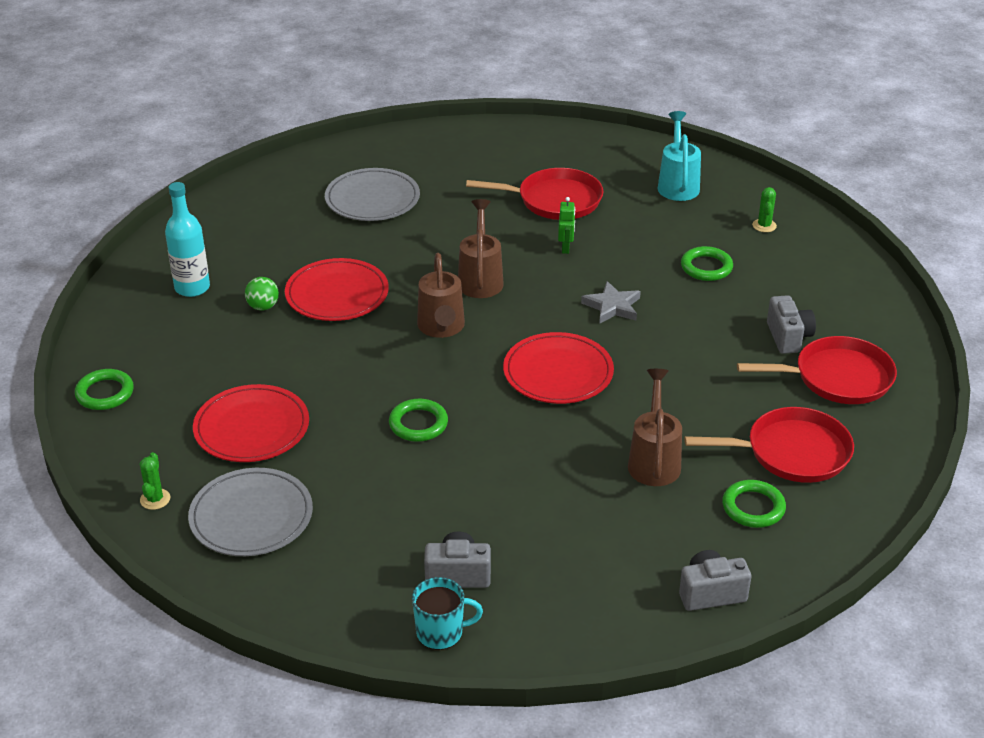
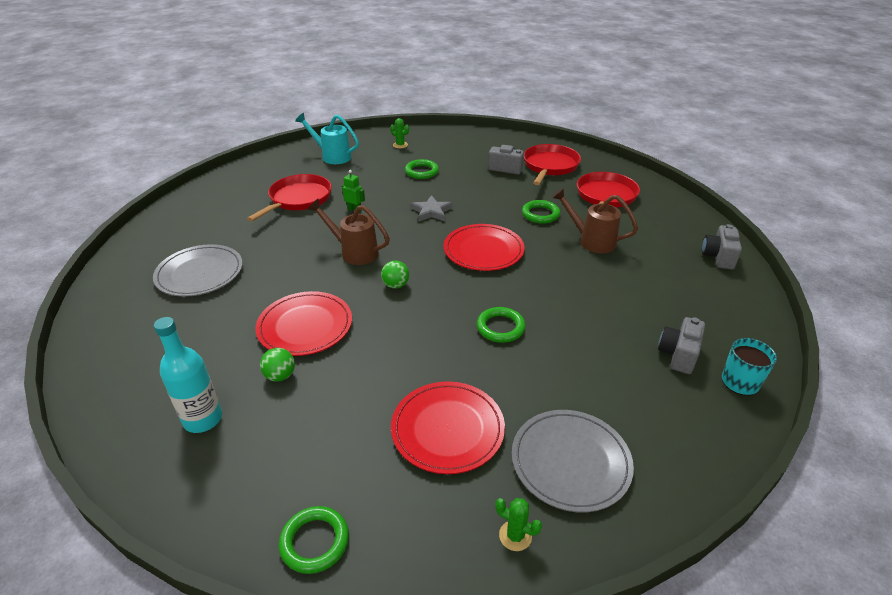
camera: 65 degrees left, 0 degrees up
brown watering can [417,253,465,338] -> green ball [381,260,409,289]
green ring [722,480,786,528] -> green ring moved to [522,200,560,224]

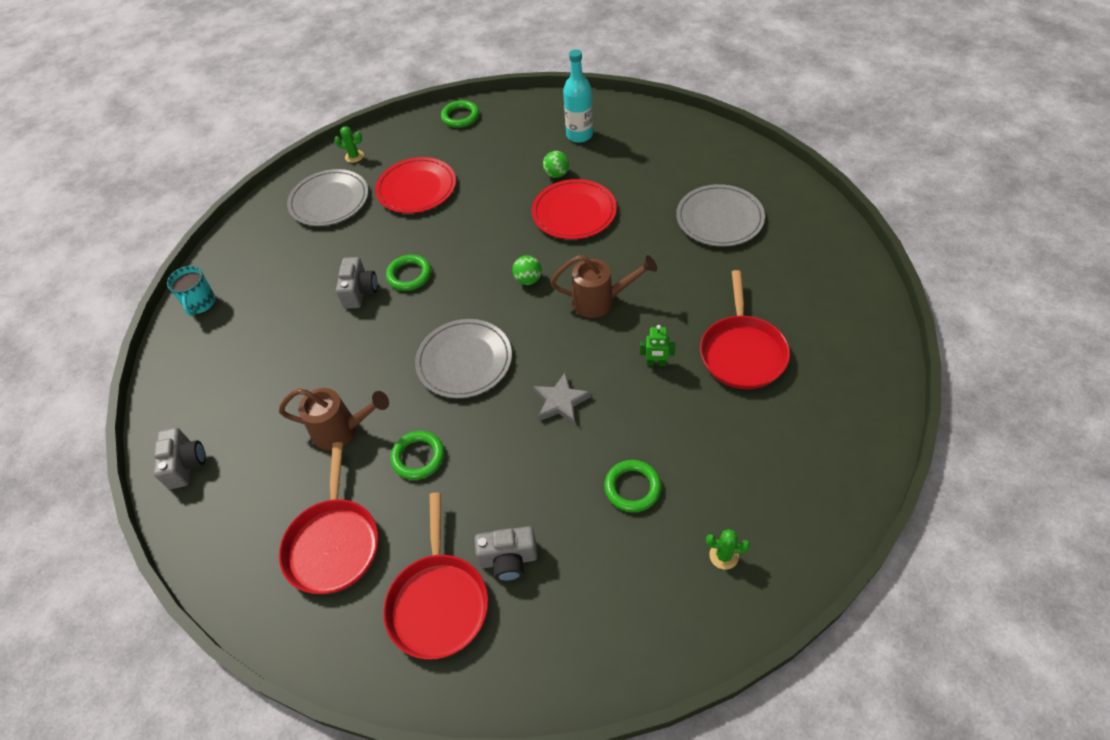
camera: 160 degrees right, 15 degrees up
turquoise watering can [295,113,359,164] -> none
red plate [444,224,525,271] -> grey plate [415,319,512,398]
grey camera [658,317,705,374] -> grey camera moved to [336,257,378,309]

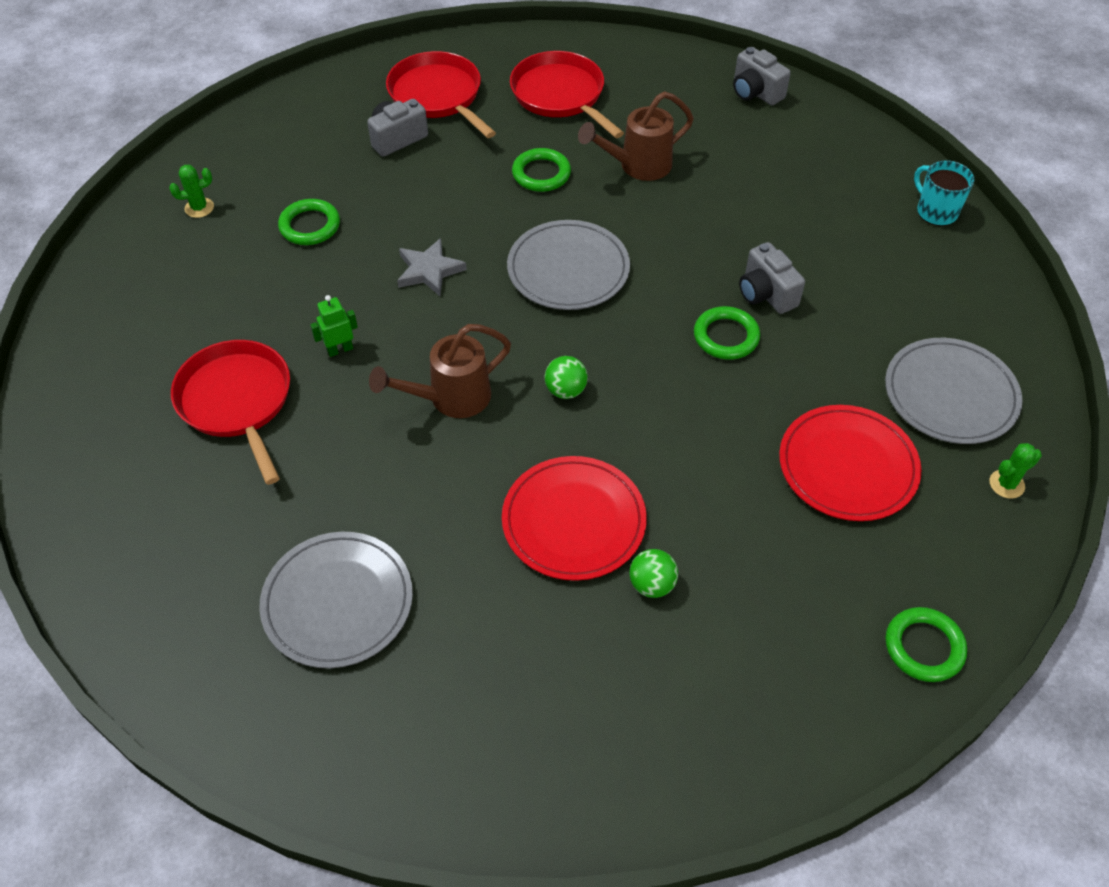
camera: 145 degrees right, 0 degrees up
turquoise bottle [563,49,593,143] -> none

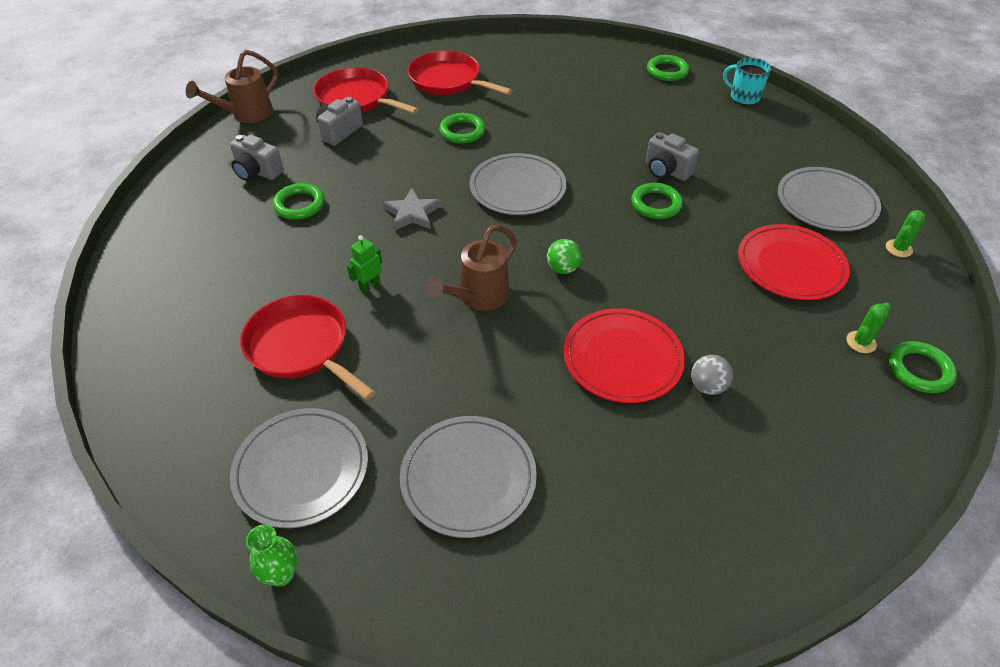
camera: 20 degrees left, 5 degrees down
green cactus [169,165,214,218] -> green cactus moved to [846,302,891,353]
brown watering can [578,91,694,181] -> brown watering can moved to [186,50,278,123]
green ball [630,549,678,598] -> grey ball [691,355,733,395]
grey camera [733,47,791,105] -> grey camera moved to [230,135,284,181]
none -> grey plate [230,408,368,528]
none -> green vase [246,525,297,587]
none -> green ring [647,55,689,81]

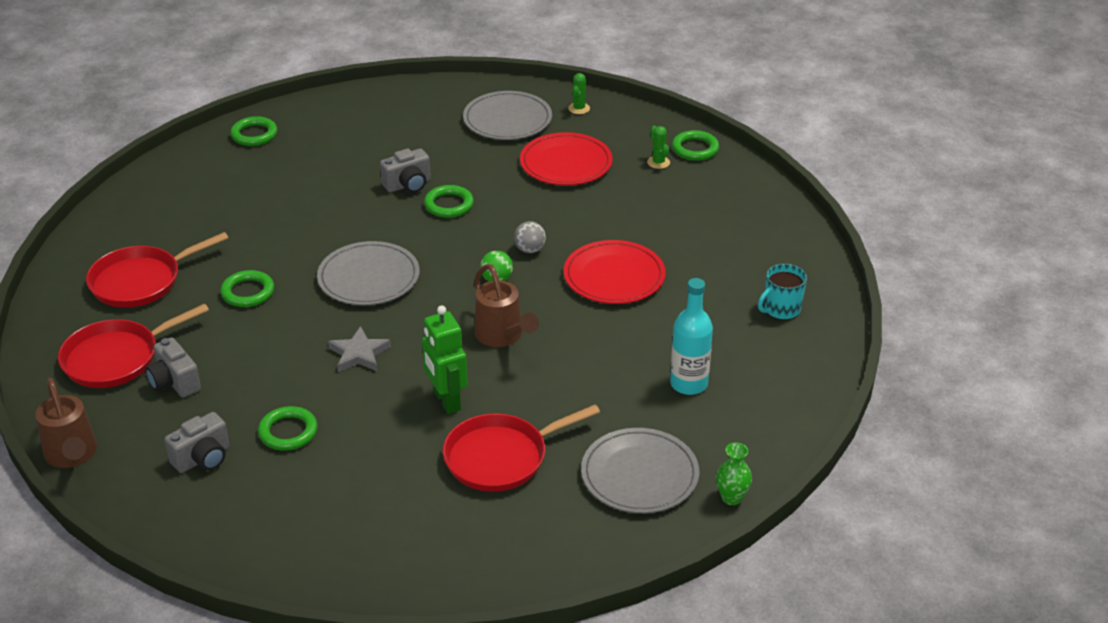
camera: 70 degrees left, 10 degrees down
green robot [347,235,382,293] -> green robot [422,305,468,414], size x1.79
grey plate [400,416,537,538] -> turquoise bottle [670,278,713,395]
grey ball [691,355,733,395] -> grey ball moved to [514,221,546,253]
turquoise mug [723,57,771,105] -> turquoise mug moved to [758,264,807,320]
green cactus [886,210,925,257] -> green cactus turned 45 degrees clockwise [568,73,590,114]

